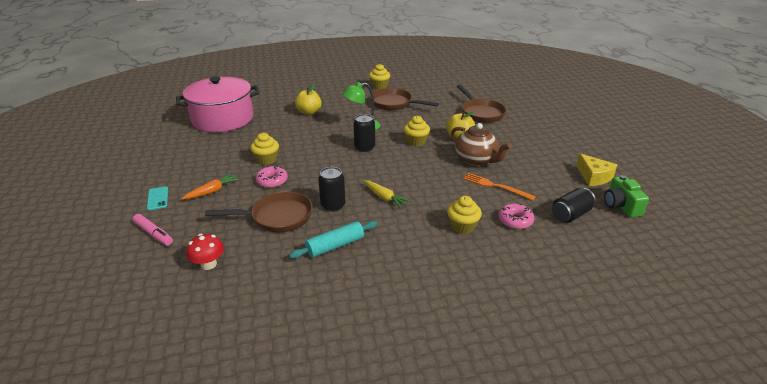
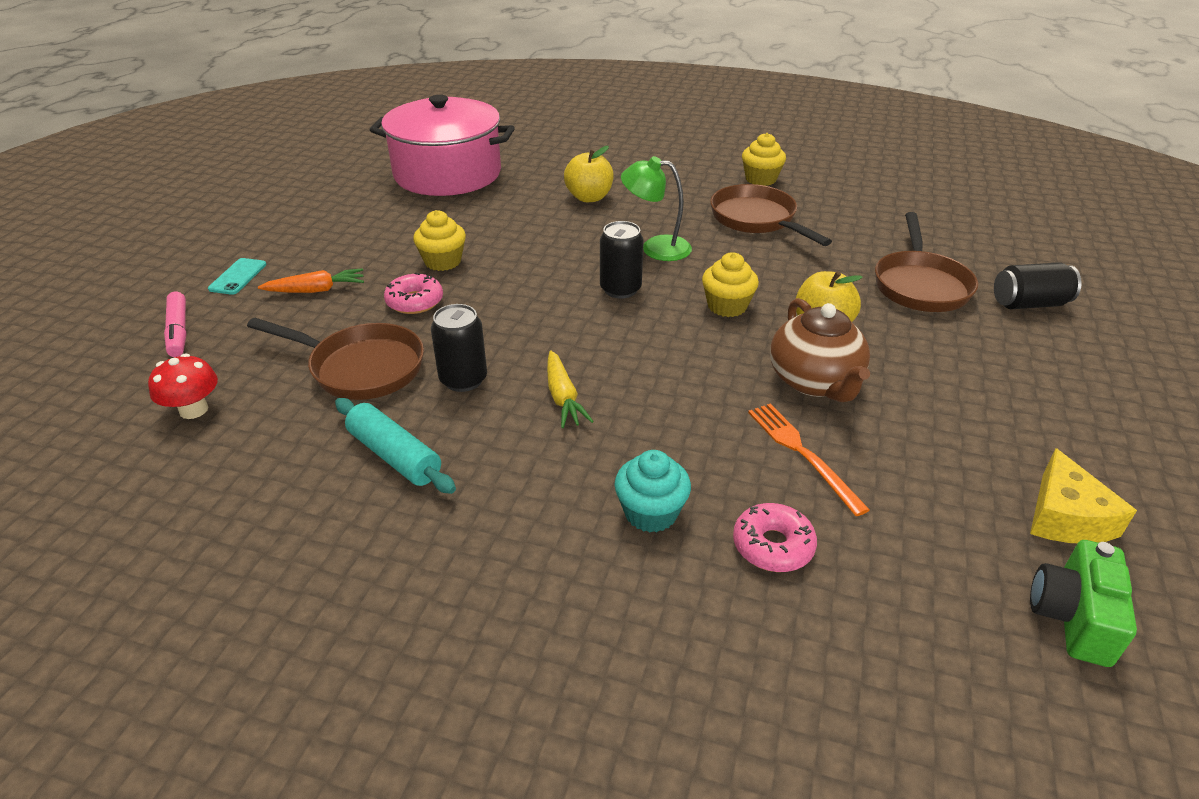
camera: 30 degrees right, 5 degrees up
turquoise rolling pin [289,221,377,259] -> turquoise rolling pin turned 45 degrees clockwise [335,398,456,494]
yellow cupcake [447,196,482,234] -> turquoise cupcake [614,450,691,532]
black can [552,188,596,223] -> black can moved to [994,262,1082,309]

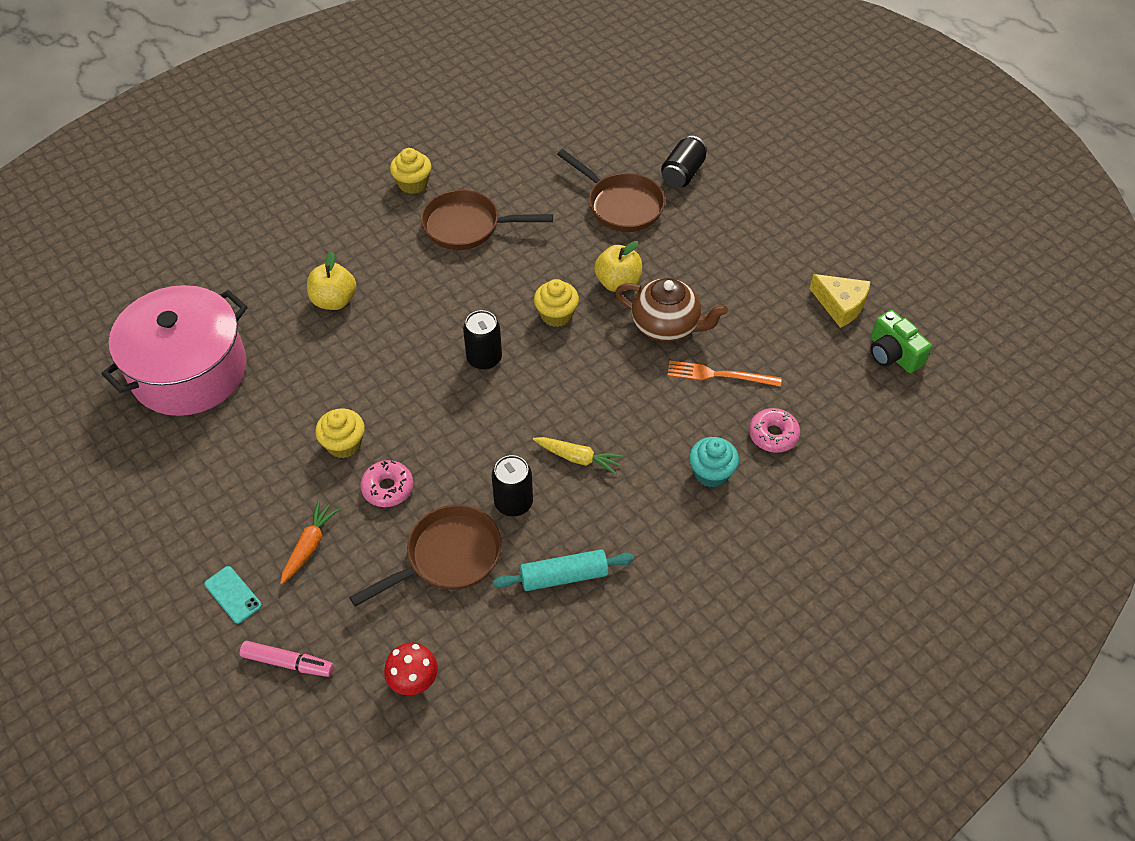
camera: 55 degrees left, 15 degrees up
green lamp [621,156,692,261] -> none

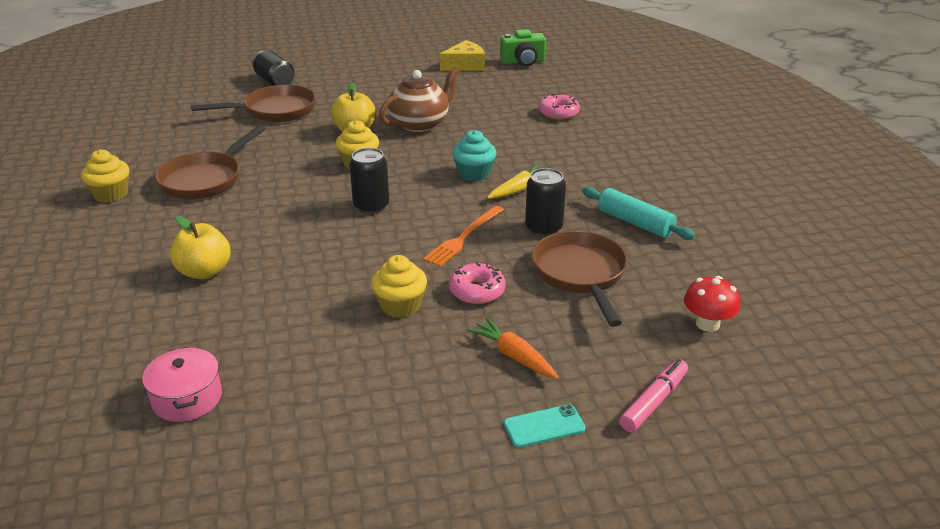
camera: 65 degrees left, 20 degrees down
pink pot [102,285,248,416] -> pink pot [142,347,222,422], size x0.44
turquoise rolling pin [493,549,634,591] -> turquoise rolling pin turned 60 degrees counterclockwise [582,187,696,240]
orange fork [667,361,782,387] -> orange fork moved to [423,206,504,266]
turquoise cupcake [689,437,739,487] -> turquoise cupcake moved to [452,130,496,181]

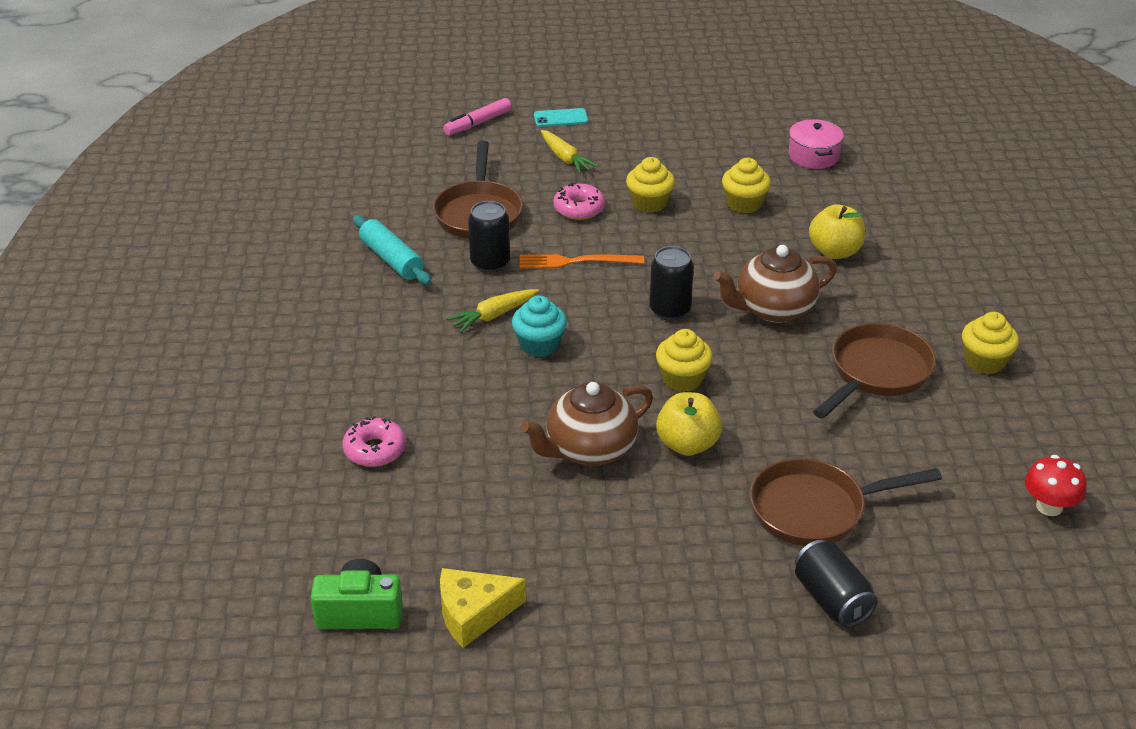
camera: 170 degrees left, 5 degrees up
orange fork [423,206,504,266] -> orange fork turned 135 degrees counterclockwise [520,254,644,268]
orange carrot [467,318,558,379] -> yellow carrot [541,130,599,174]
red mushroom [684,276,740,332] -> red mushroom moved to [1025,455,1087,516]
none -> brown teapot [714,245,837,323]
none -> yellow cupcake [722,158,771,214]

